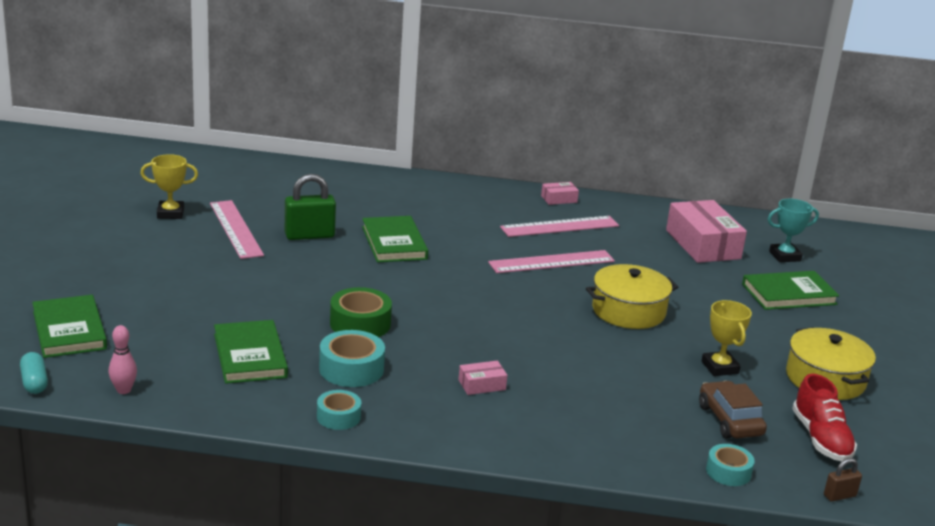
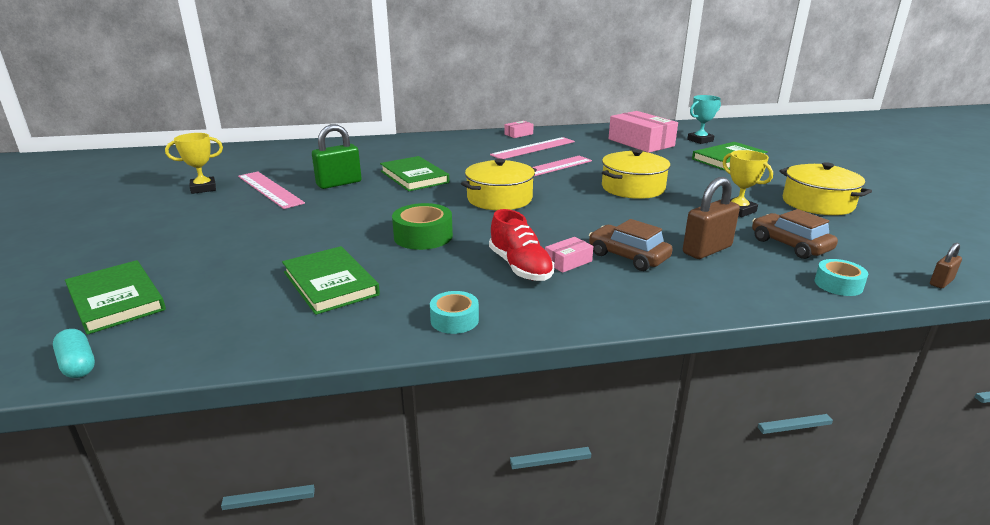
camera: 15 degrees left, 0 degrees up
pink bowling pin [108,325,137,394] -> none
turquoise tape [319,330,385,387] -> none
red shoe [792,374,857,462] -> red shoe moved to [489,209,554,281]
none -> yellow pot [461,159,537,210]
none -> brown car [589,219,673,271]
none -> brown padlock [683,177,740,259]

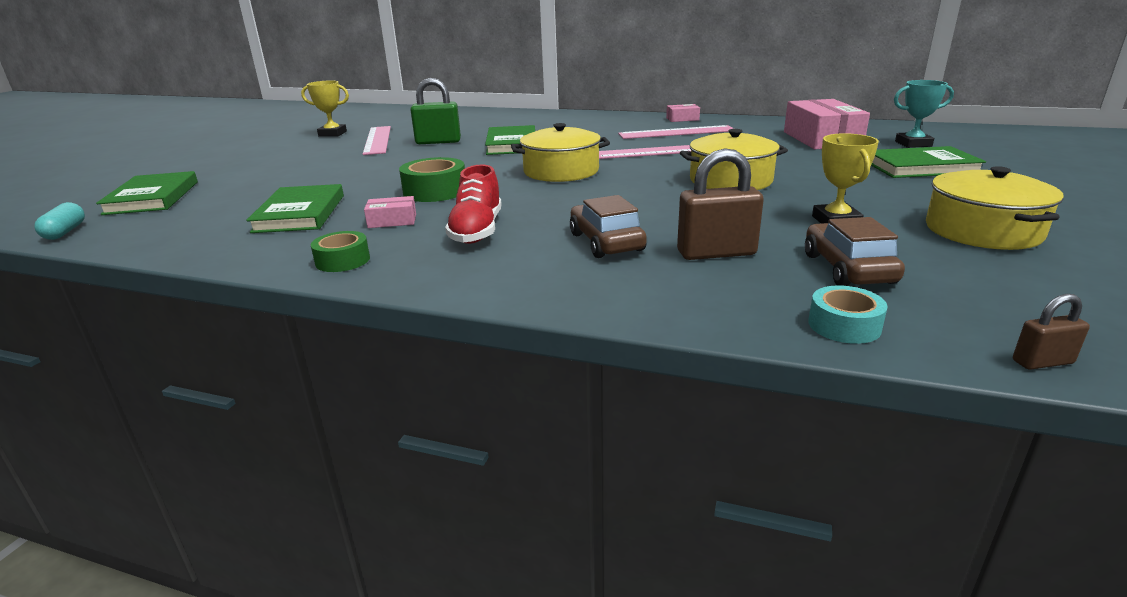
camera: 30 degrees right, 0 degrees up
turquoise tape [430,291,479,334] -> green tape [311,231,370,272]
pink box [545,237,593,273] -> pink box moved to [364,196,416,228]

